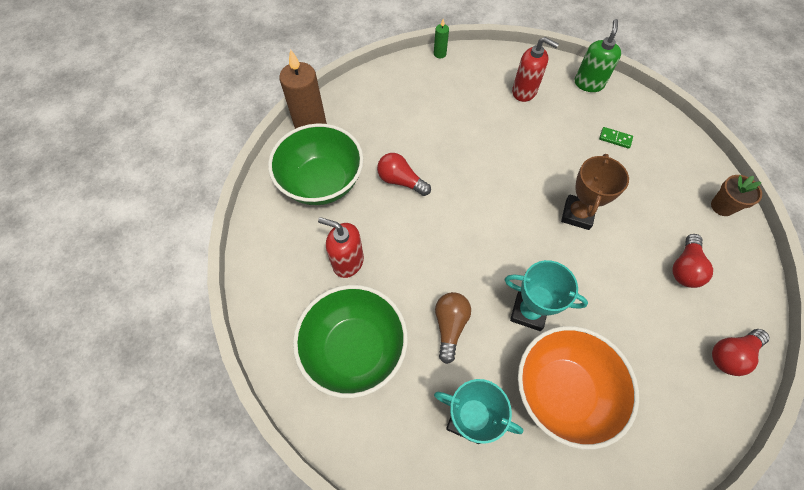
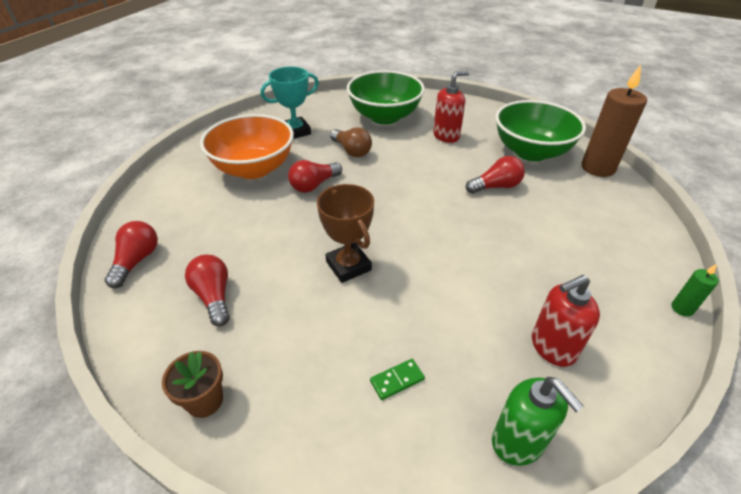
camera: 130 degrees right, 20 degrees down
turquoise trophy [504,260,588,331] -> red light bulb [288,160,342,193]

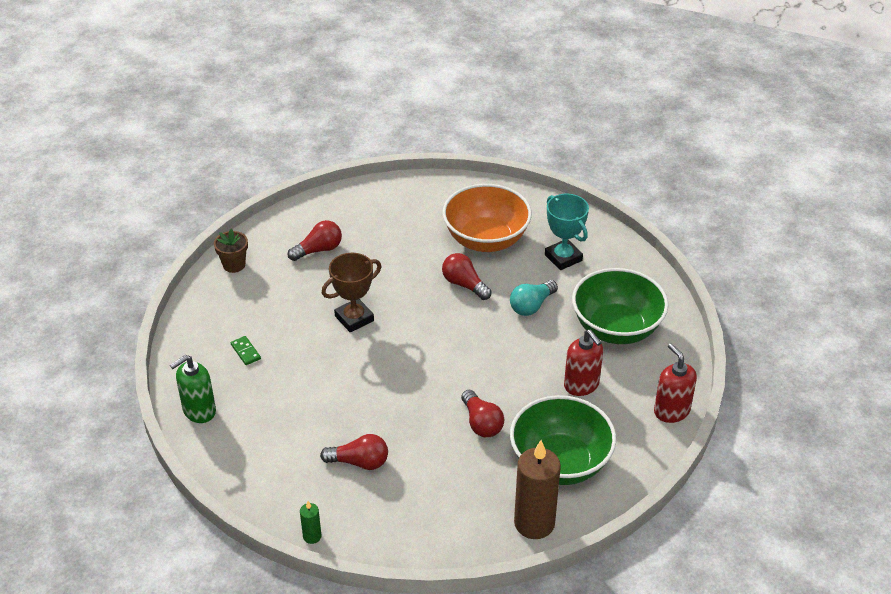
camera: 85 degrees right, 0 degrees up
red light bulb [105,221,158,288] -> red light bulb moved to [320,434,388,470]
brown light bulb [330,127,372,157] -> turquoise light bulb [510,280,558,316]
red soap dispenser [532,275,600,367] -> red soap dispenser moved to [654,343,697,423]

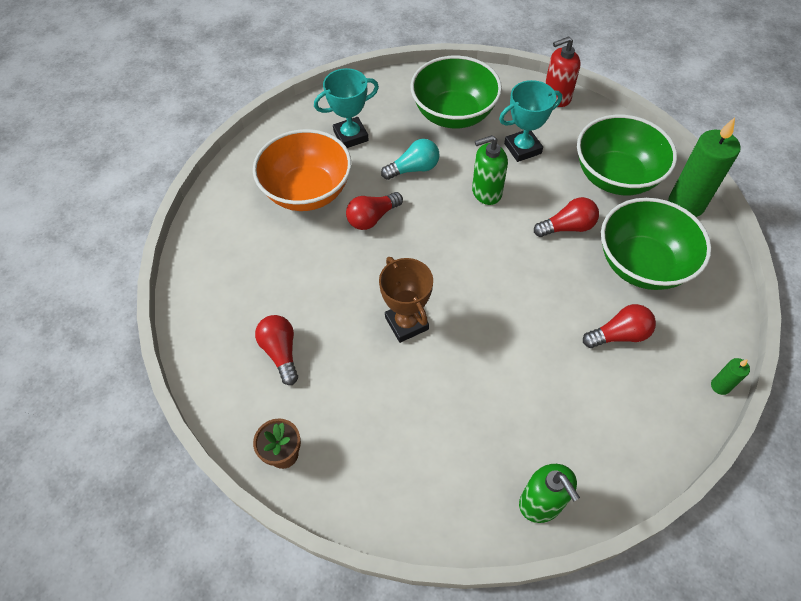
camera: 80 degrees left, 15 degrees up
green domino [231,336,261,365] -> none
red light bulb [320,434,388,470] -> red light bulb turned 60 degrees clockwise [583,304,656,348]
turquoise light bulb [510,280,558,316] -> turquoise light bulb turned 75 degrees counterclockwise [381,139,439,180]
brown candle [514,440,561,539] -> green candle [668,118,741,217]
red soap dispenser [564,329,603,396] -> turquoise trophy [499,80,562,162]
none -> green soap dispenser [472,135,508,205]
none -> green bowl [601,198,711,290]

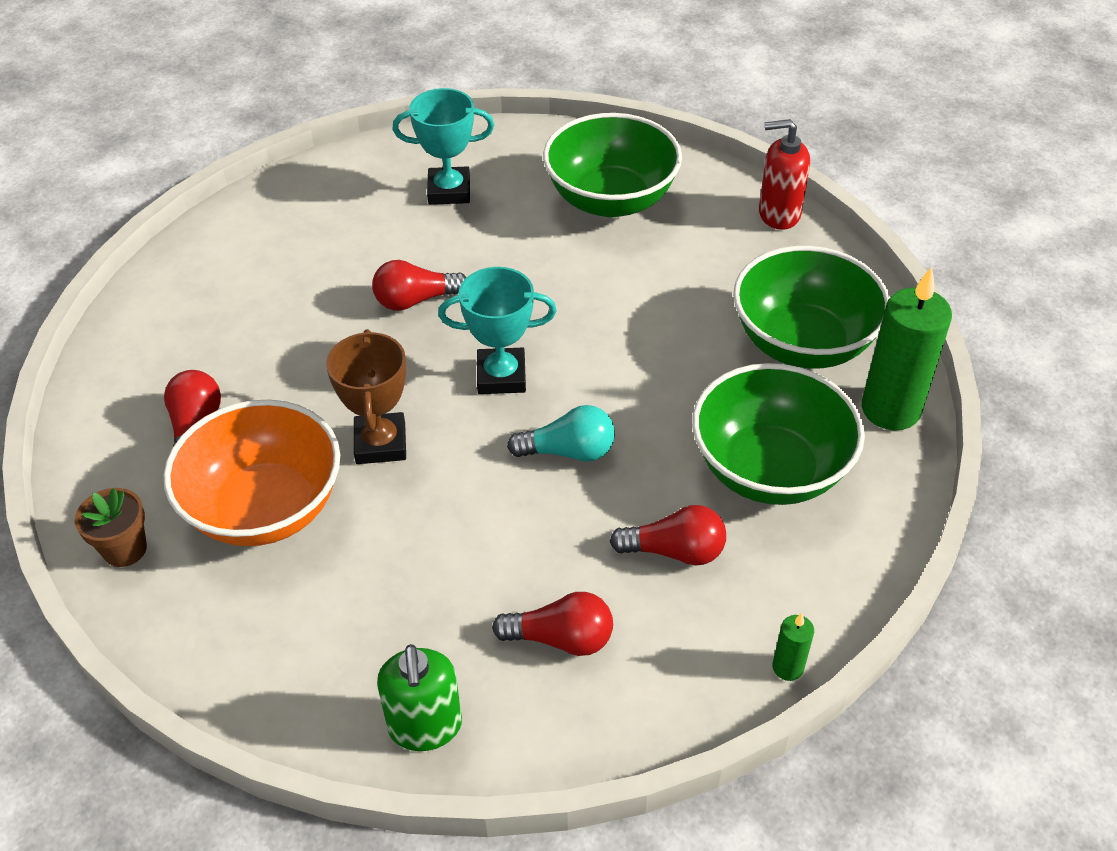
camera: 20 degrees right, 10 degrees down
orange bowl [253,129,352,211] -> orange bowl moved to [163,399,340,546]
turquoise light bulb [381,139,439,180] -> turquoise light bulb moved to [507,405,615,462]
green soap dispenser [472,135,508,205] -> none
turquoise trophy [499,80,562,162] -> turquoise trophy moved to [438,267,557,394]
red light bulb [534,197,599,237] -> red light bulb moved to [492,592,613,656]

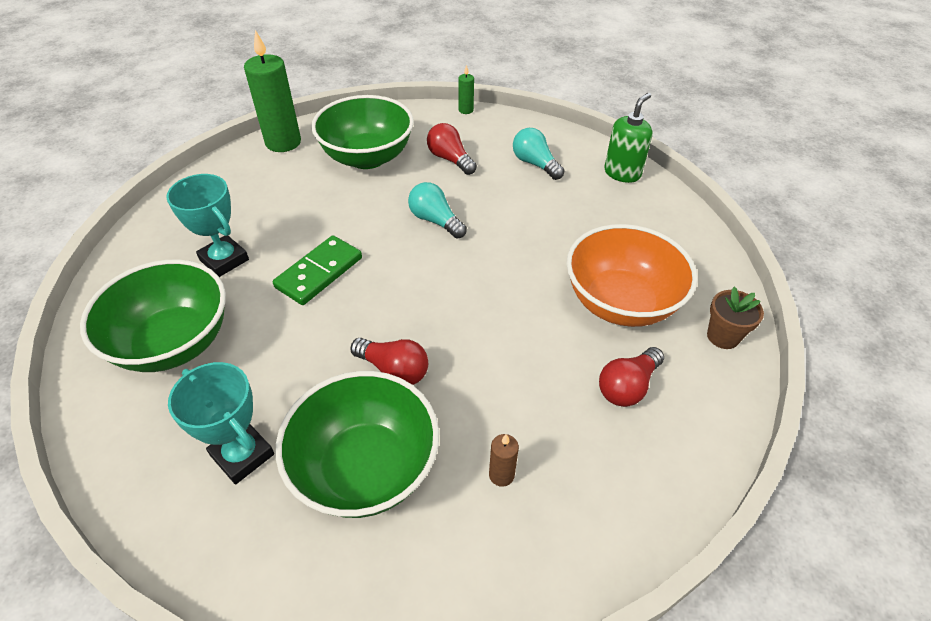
camera: 135 degrees left, 0 degrees up
brown trophy [326,329,406,464] -> none
turquoise trophy [438,267,557,394] -> turquoise trophy moved to [166,174,249,277]
red light bulb [492,592,613,656] -> turquoise light bulb [513,128,565,180]
green bowl [733,246,890,369] -> green bowl moved to [276,371,439,518]
red soap dispenser [759,119,810,230] -> none
none -> green domino [273,235,362,305]
none -> brown candle [489,434,519,487]

